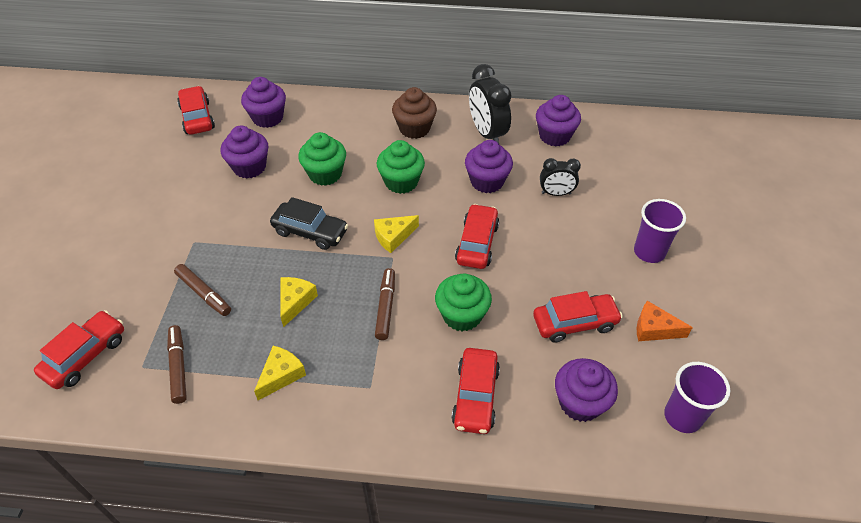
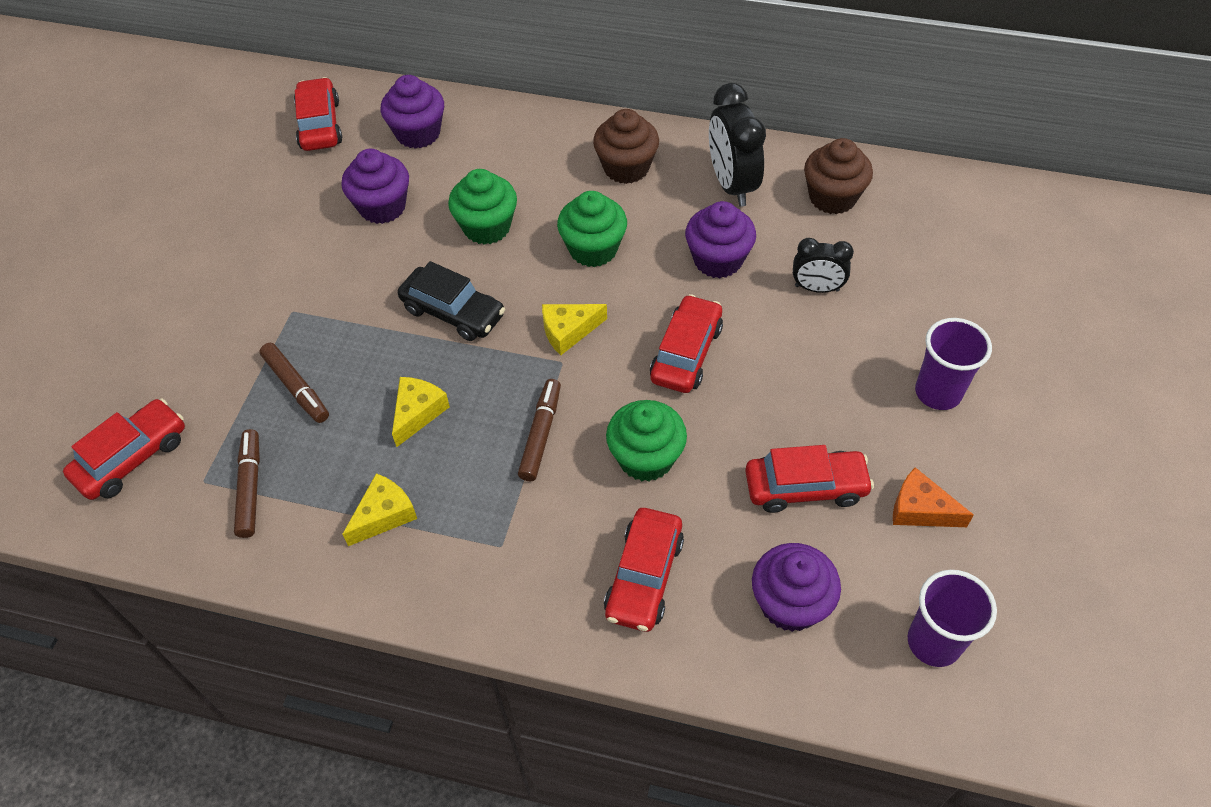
camera: 10 degrees right, 5 degrees up
purple cupcake [536,95,581,147] -> brown cupcake [804,138,873,214]

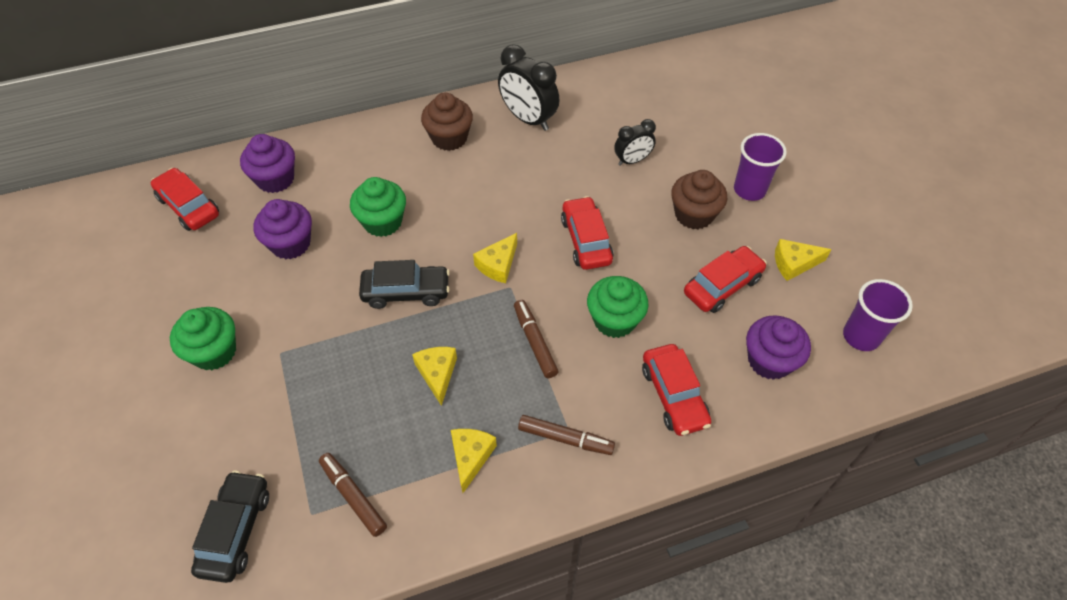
camera: 35 degrees left, 0 degrees up
red car [63,399,185,500] -> black car [191,471,269,583]
brown marker [259,343,329,423] -> brown marker moved to [518,415,615,455]
green cupcake [557,191,627,267] -> green cupcake moved to [170,307,236,370]
purple cupcake [685,201,756,278] -> none
brown cupcake [804,138,873,214] -> brown cupcake moved to [671,170,727,229]
orange cheese [893,467,974,527] -> yellow cheese [775,239,831,281]

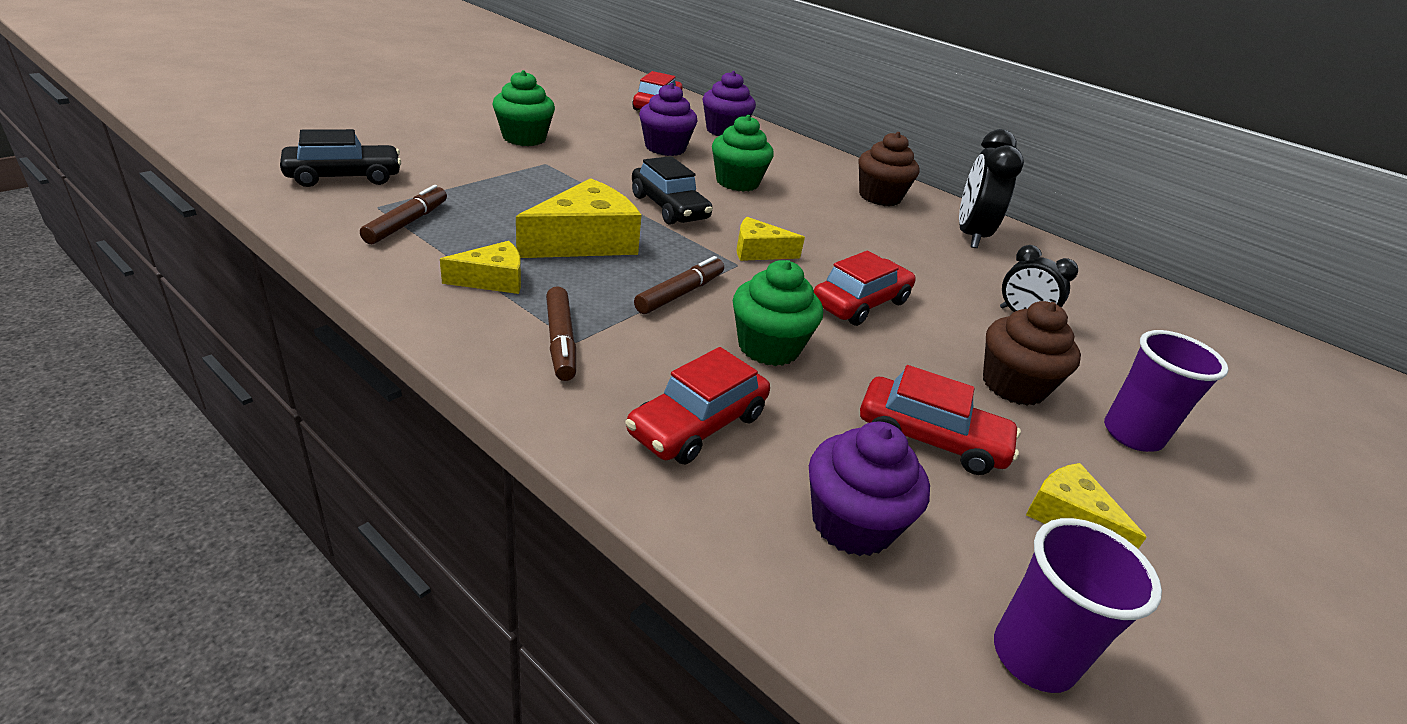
camera: 55 degrees right, 20 degrees down
yellow cheese [412,347,457,406] -> yellow cheese [516,178,641,258], size x1.75

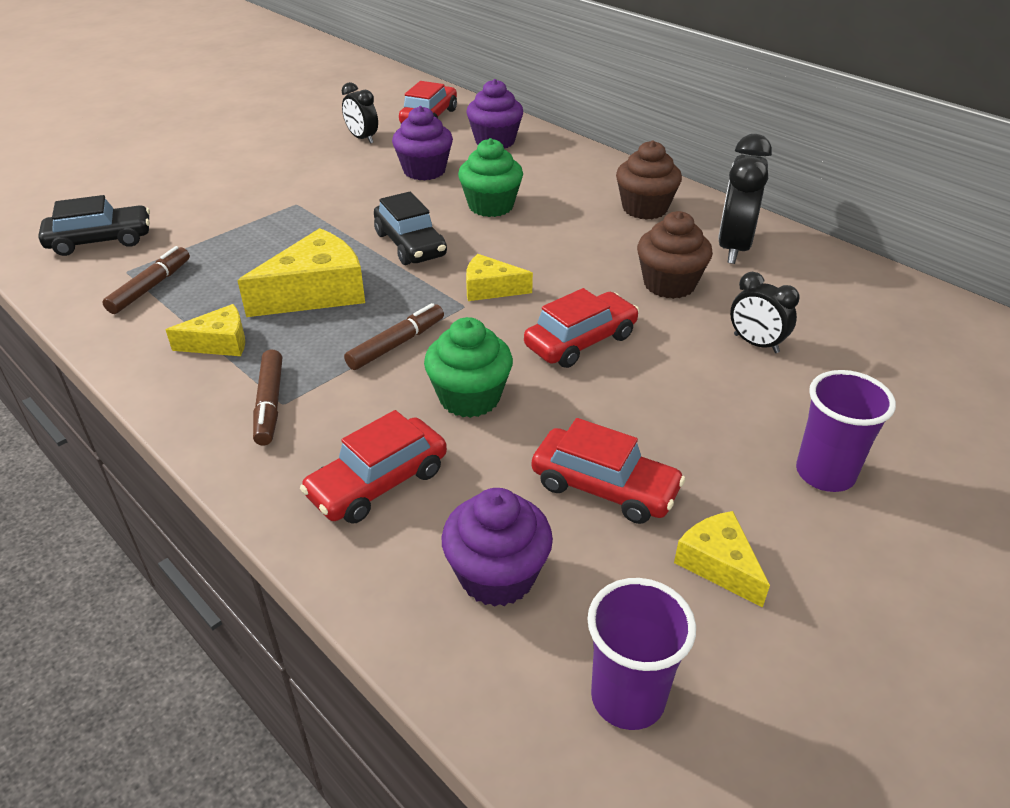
camera: 10 degrees right, 5 degrees up
green cupcake [492,70,555,146] -> none
brown cupcake [983,301,1081,406] -> brown cupcake moved to [637,211,713,299]
none -> black clock [342,82,378,144]

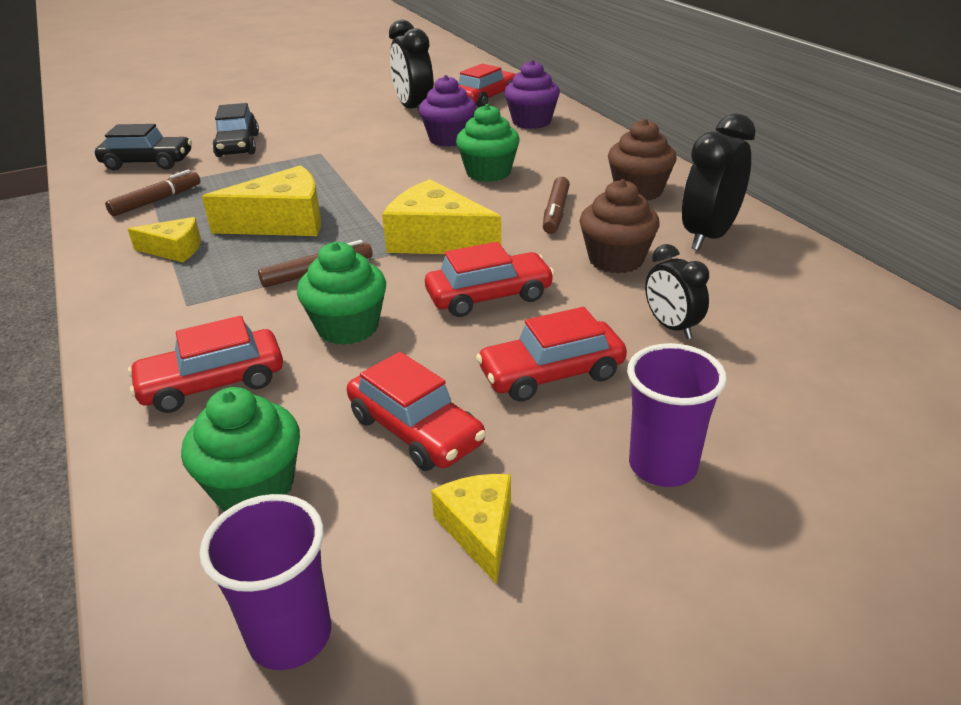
camera: 20 degrees right, 5 degrees down
brown marker [253,349,282,446] -> brown marker moved to [543,177,570,234]
black clock [342,82,378,144] -> black clock [389,19,434,117], size x1.66
black car [374,192,447,265] -> black car moved to [212,103,259,157]
purple cupcake [442,488,553,607] -> green cupcake [181,387,300,511]
yellow cheese [466,254,533,301] -> yellow cheese [382,179,502,254], size x1.75
none -> red car [476,307,627,402]

